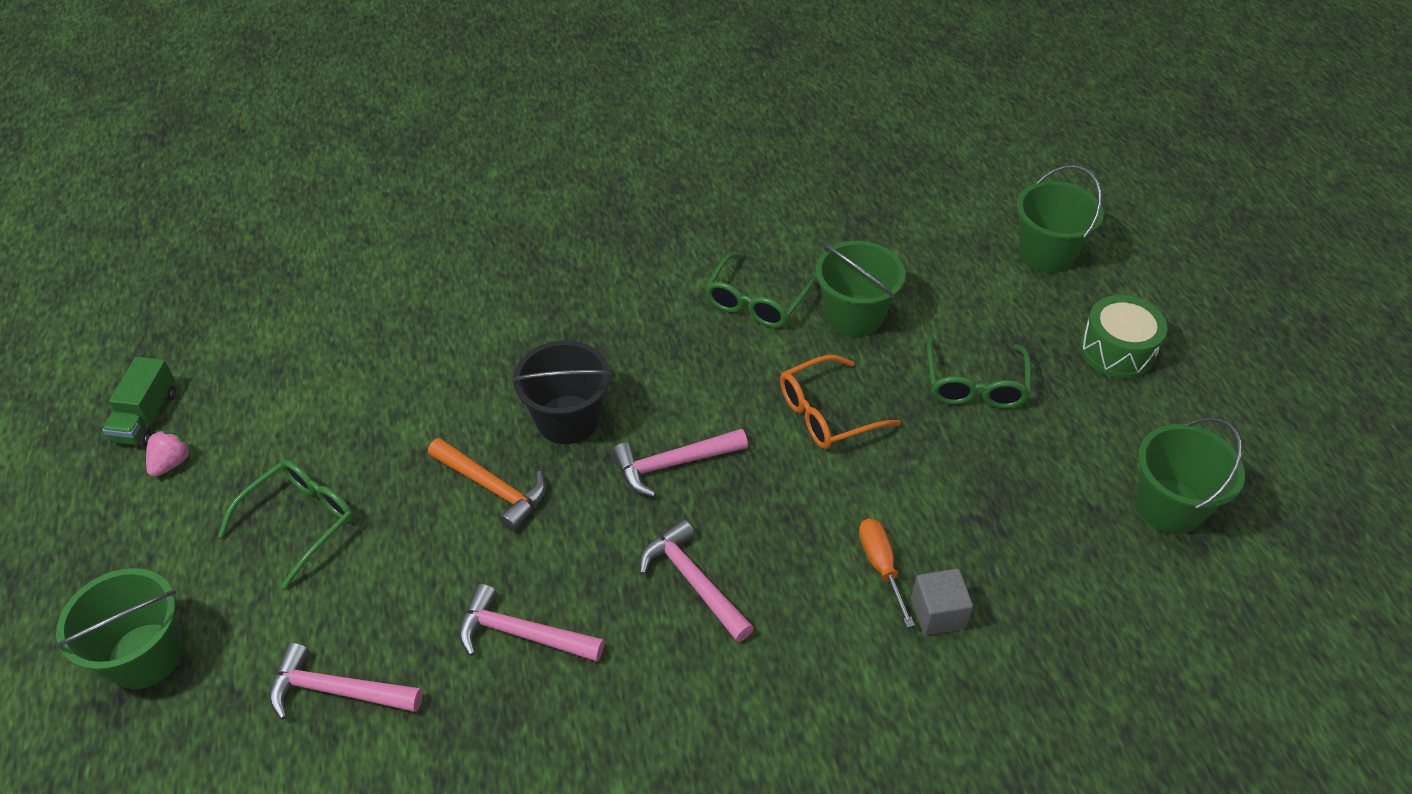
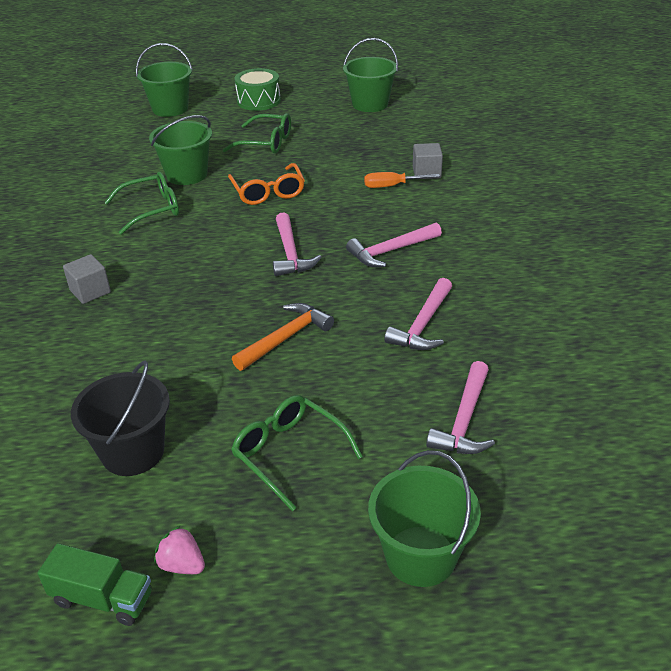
camera: 80 degrees left, 10 degrees down
black bucket [512,340,612,444] -> black bucket moved to [71,361,170,476]
green glasses [705,253,816,328] -> green glasses turned 60 degrees counterclockwise [105,172,179,235]
none -> grey cube [63,254,111,304]

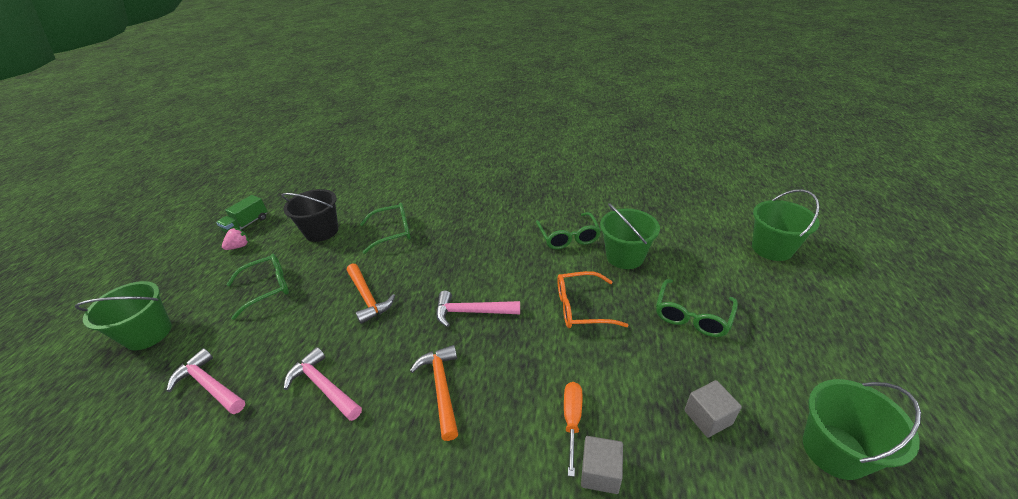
camera: 105 degrees right, 0 degrees up
grey cube [63,254,111,304] -> grey cube moved to [684,380,742,438]
green drum [235,68,281,111] -> none
pink hammer [346,222,442,267] -> orange hammer [410,345,458,441]
none -> green glasses [360,203,411,254]

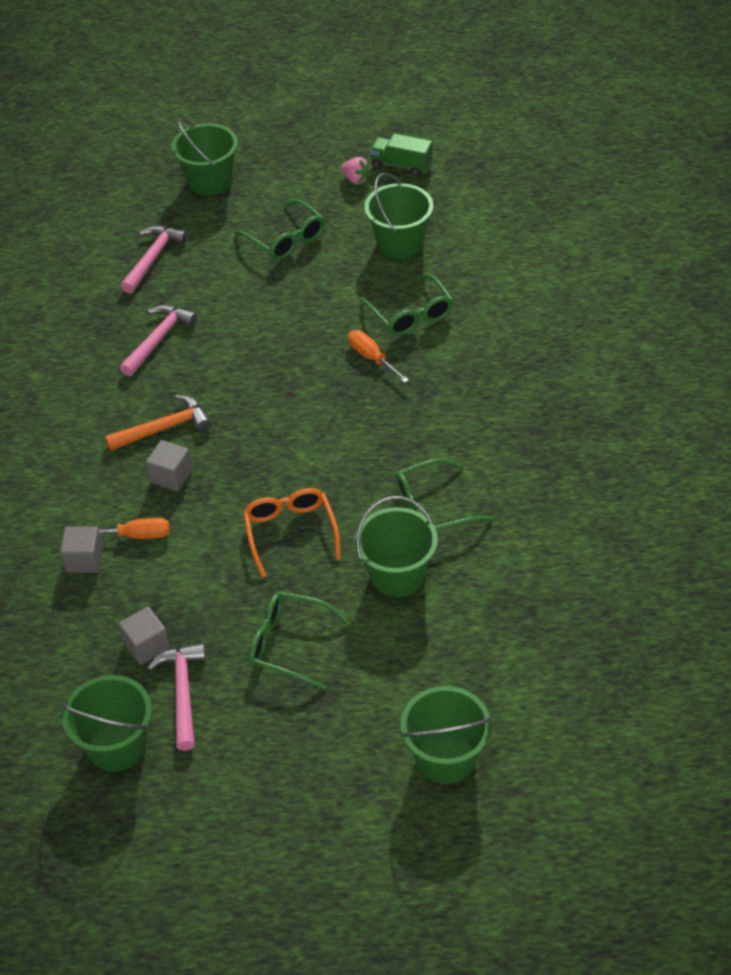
camera: 80 degrees right, 10 degrees up
black bucket [281,189,339,242] -> green bucket [364,173,433,259]
orange hammer [347,263,395,324] -> none
pink hammer [436,291,520,327] -> pink hammer moved to [147,643,206,751]
none -> grey cube [146,440,193,491]
none -> orange screwdriver [348,330,409,383]

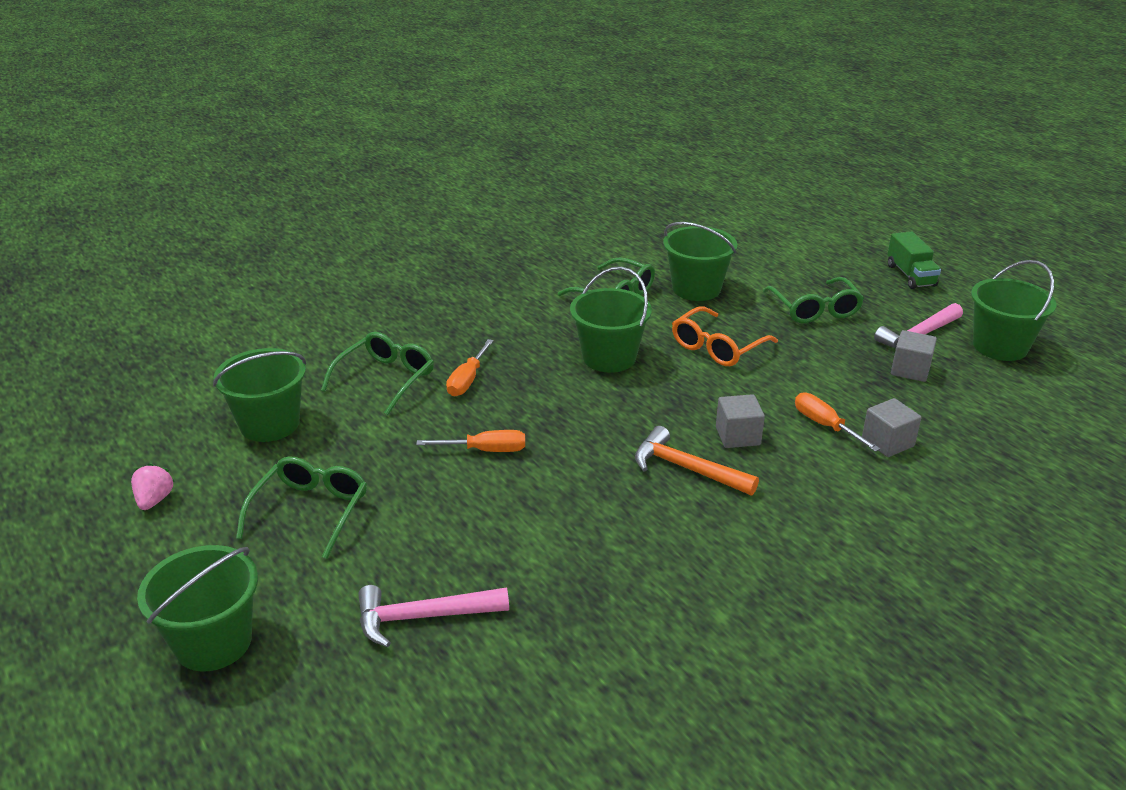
camera: 125 degrees left, 15 degrees down
pink hammer [120,305,197,376] -> none
green truck [370,133,433,177] -> green truck moved to [887,232,941,289]
green bucket [400,686,492,784] -> green bucket moved to [570,267,652,373]
none -> orange screwdriver [416,430,525,452]

